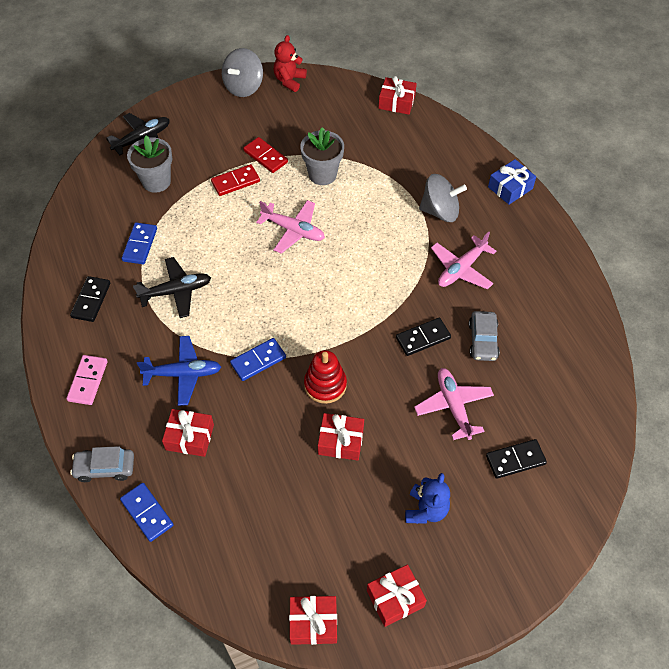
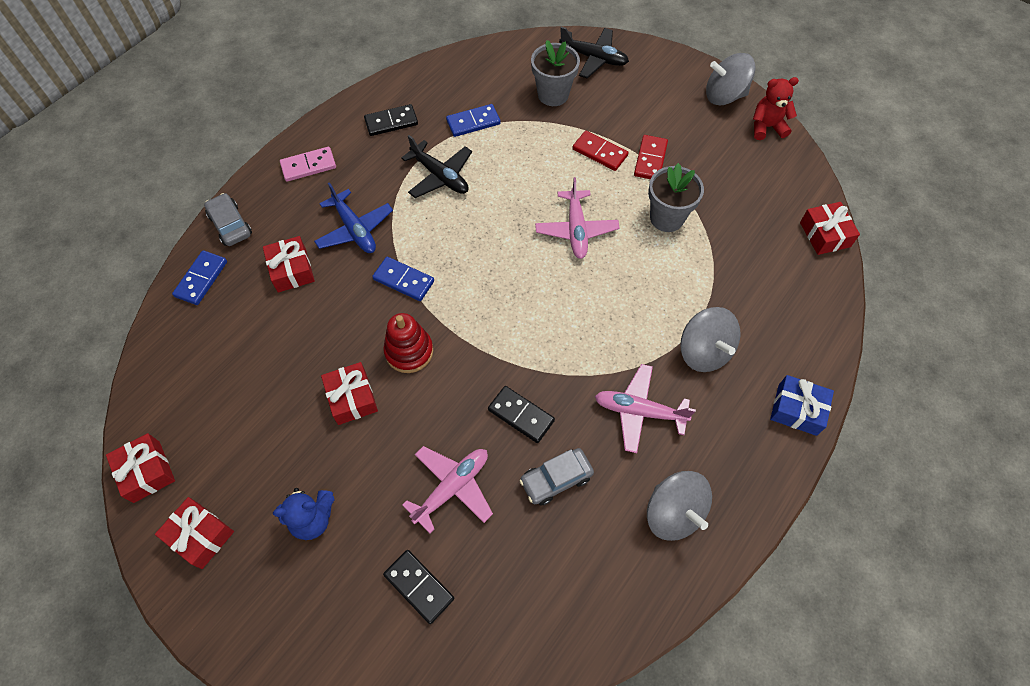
camera: 60 degrees right, 5 degrees up
none -> grey spinning top [647,471,712,541]

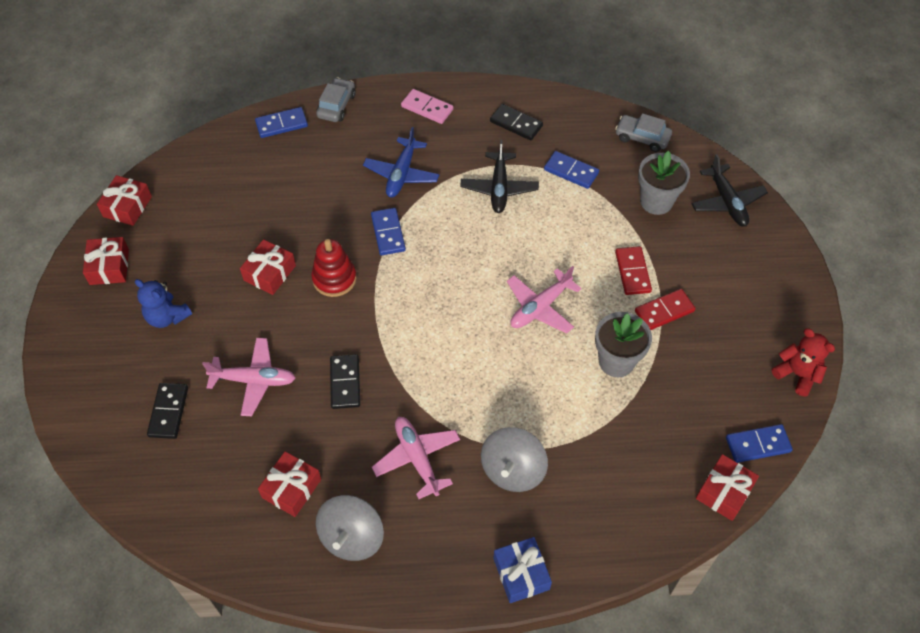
camera: 50 degrees right, 5 degrees down
red gift [263,236,315,292] -> red gift moved to [258,451,321,517]
grey car [520,448,594,506] -> grey car moved to [615,113,672,152]
grey spinning top [706,53,755,105] -> none
none -> blue domino [726,424,793,463]

